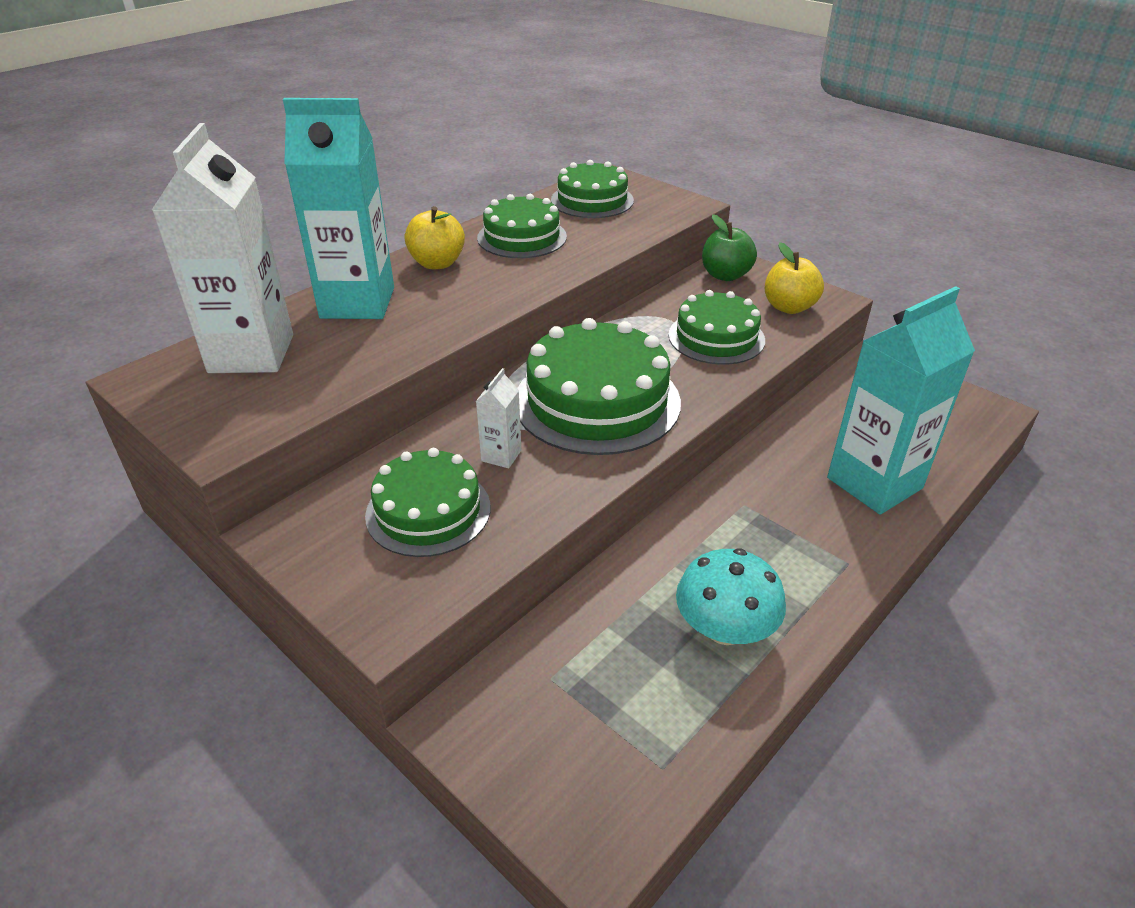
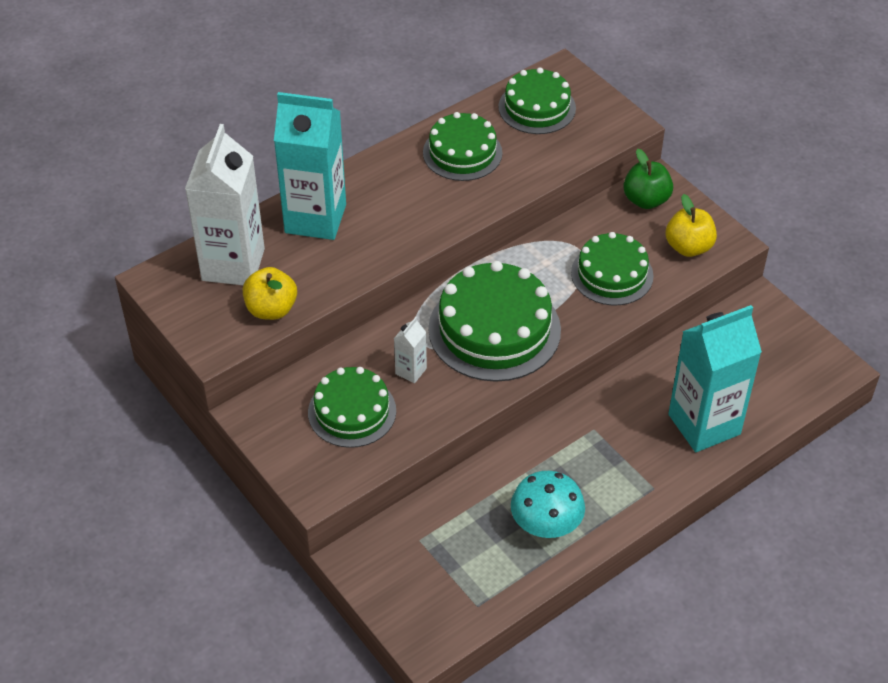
camera: 10 degrees right, 10 degrees up
yellow apple [404,206,465,269] -> yellow apple moved to [243,267,297,320]

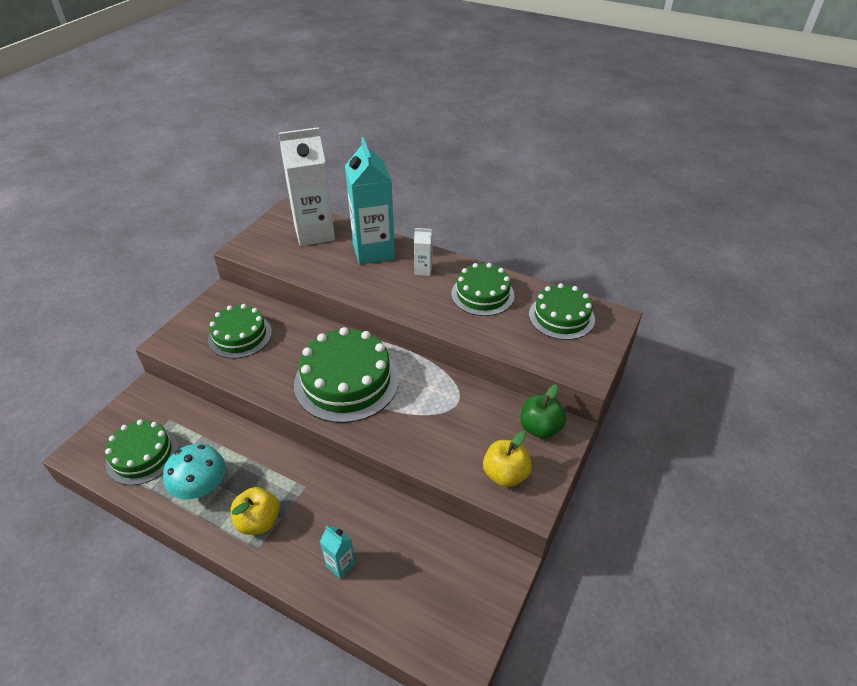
camera: 65 degrees right, 5 degrees down
yellow apple [243,267,297,320] -> yellow apple moved to [231,487,280,535]
white carton [394,317,427,383] -> white carton moved to [414,228,433,276]
green cake [571,232,654,305] -> green cake moved to [105,419,178,485]
turquoise carton [668,305,762,452] -> turquoise carton [320,526,355,579], size x0.43

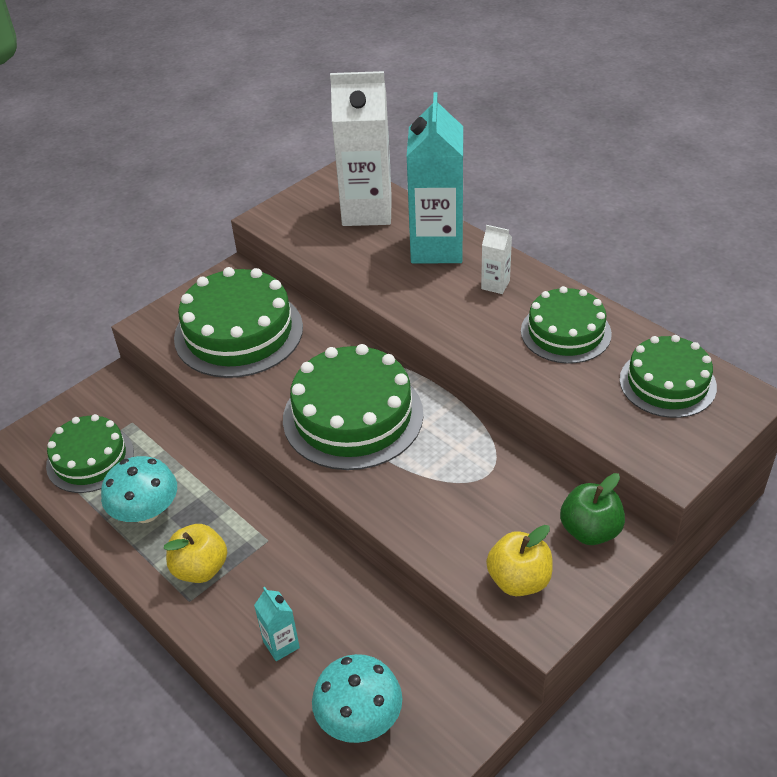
camera: 20 degrees right, 0 degrees up
green cake [208,304,272,359] -> green cake [174,267,303,378], size x1.56
none -> turquoise mushroom [312,654,402,743]

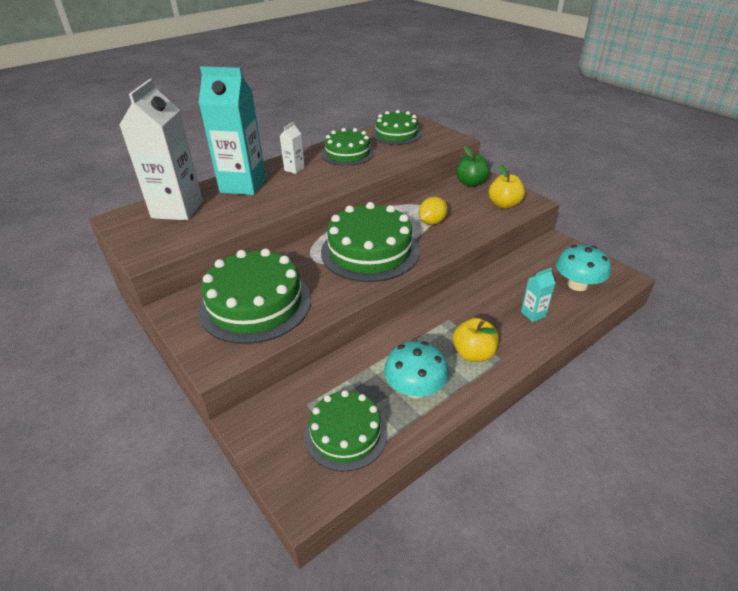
camera: 85 degrees left, 5 degrees down
none -> yellow lemon [419,197,448,225]

